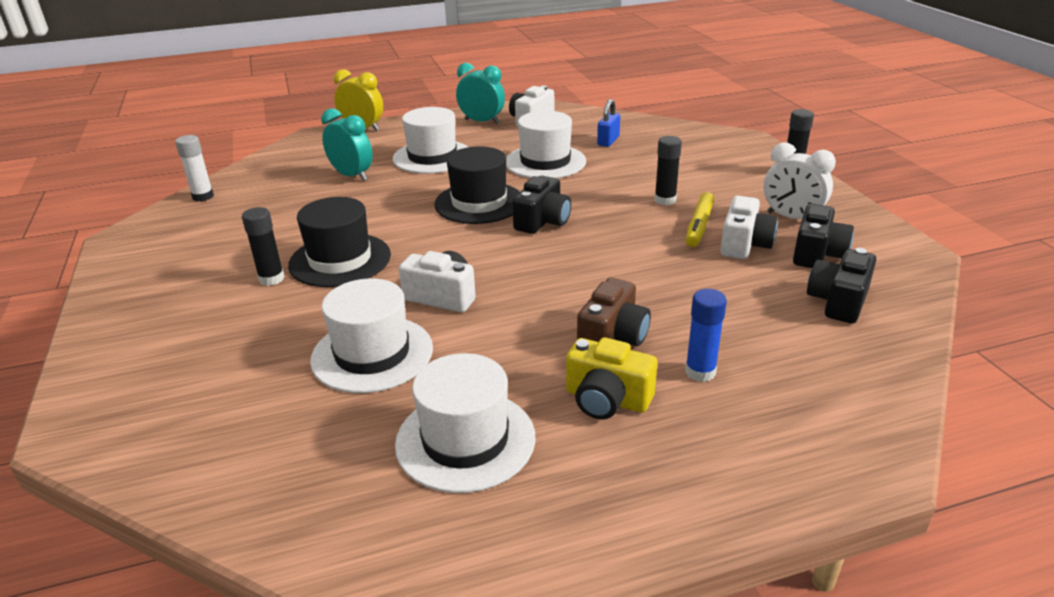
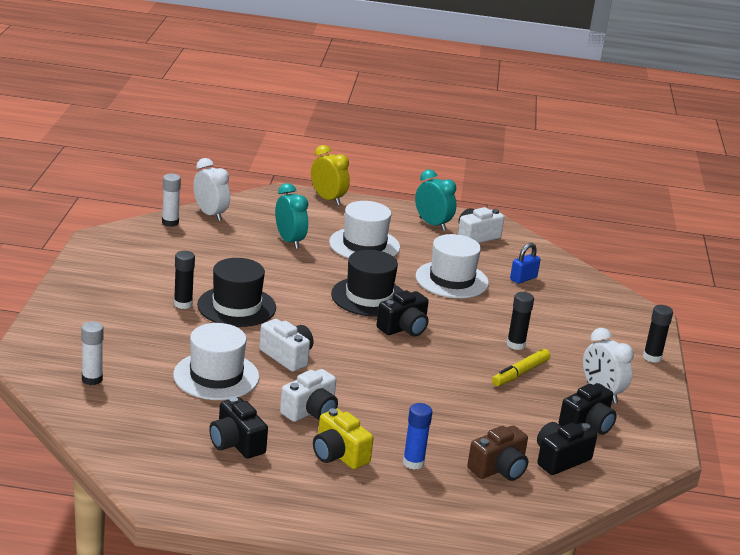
camera: 20 degrees right, 5 degrees down
white hat [395,353,535,493] -> black camera [209,397,268,459]
brown camera [577,278,651,346] -> brown camera moved to [467,425,528,481]
white camera [720,196,778,259] -> white camera moved to [280,369,338,422]
none -> white glue stick [81,321,104,385]
none -> white clock [193,158,230,221]

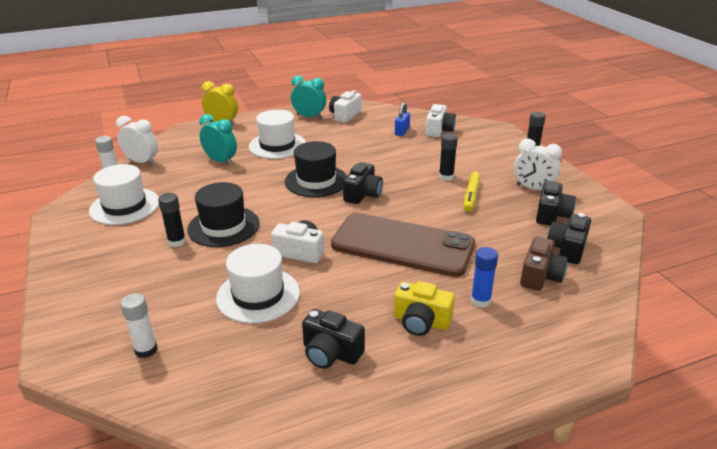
camera: 25 degrees left, 5 degrees up
white camera [280,369,338,422] -> white camera moved to [426,104,456,137]
white hat [416,234,489,298] -> white hat moved to [89,164,159,225]
none -> brown phone [331,213,475,277]

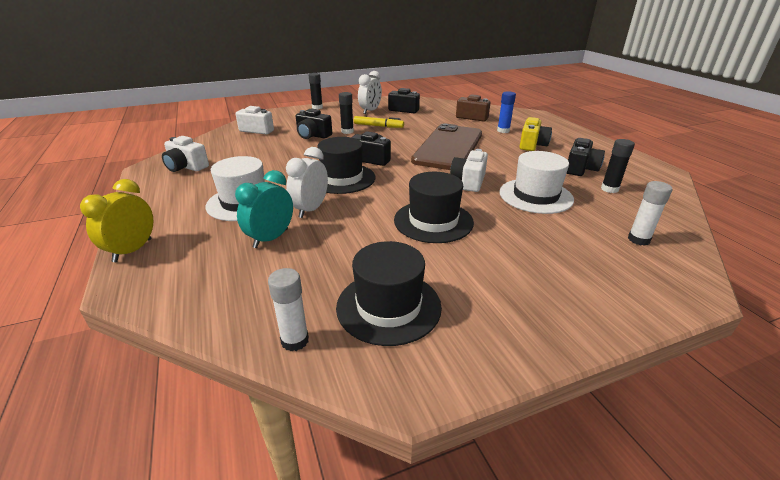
camera: 90 degrees left, 0 degrees up
white hat [89,164,159,225] -> black hat [336,241,442,346]
white clock [116,116,158,165] -> white clock moved to [286,147,328,218]
black glue stick [158,193,186,247] -> black glue stick moved to [601,139,635,193]
turquoise clock [291,75,326,119] -> none
blue padlock [395,103,410,136] -> none
black camera [547,213,591,264] -> black camera moved to [296,109,332,139]

